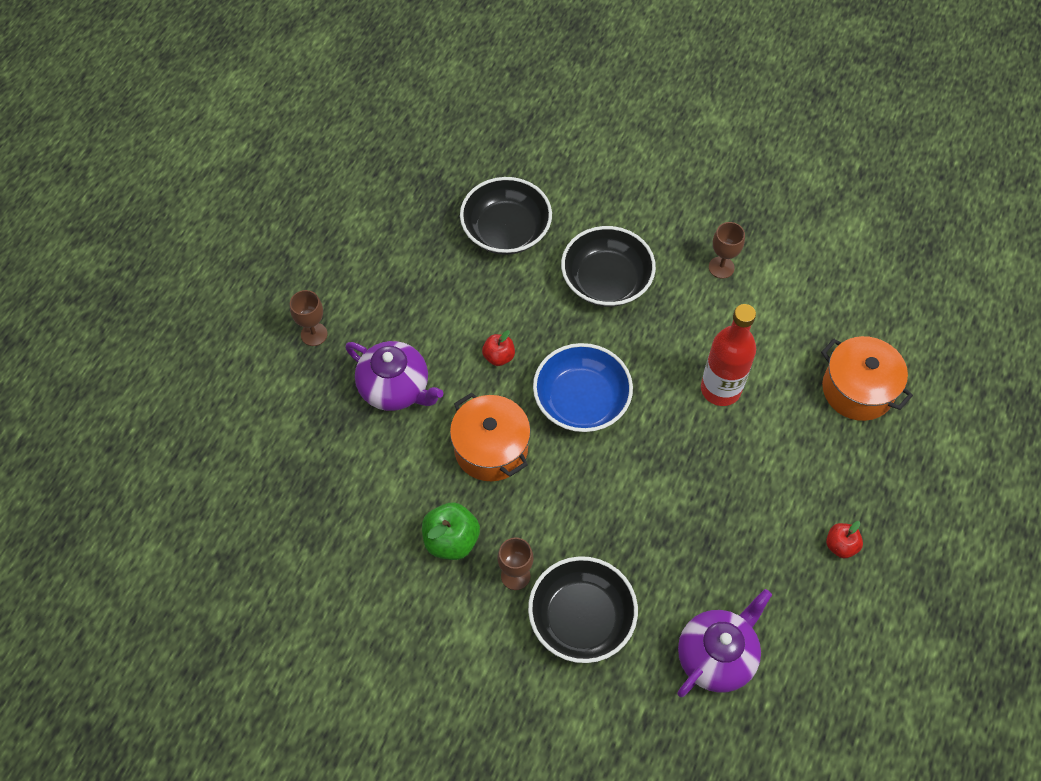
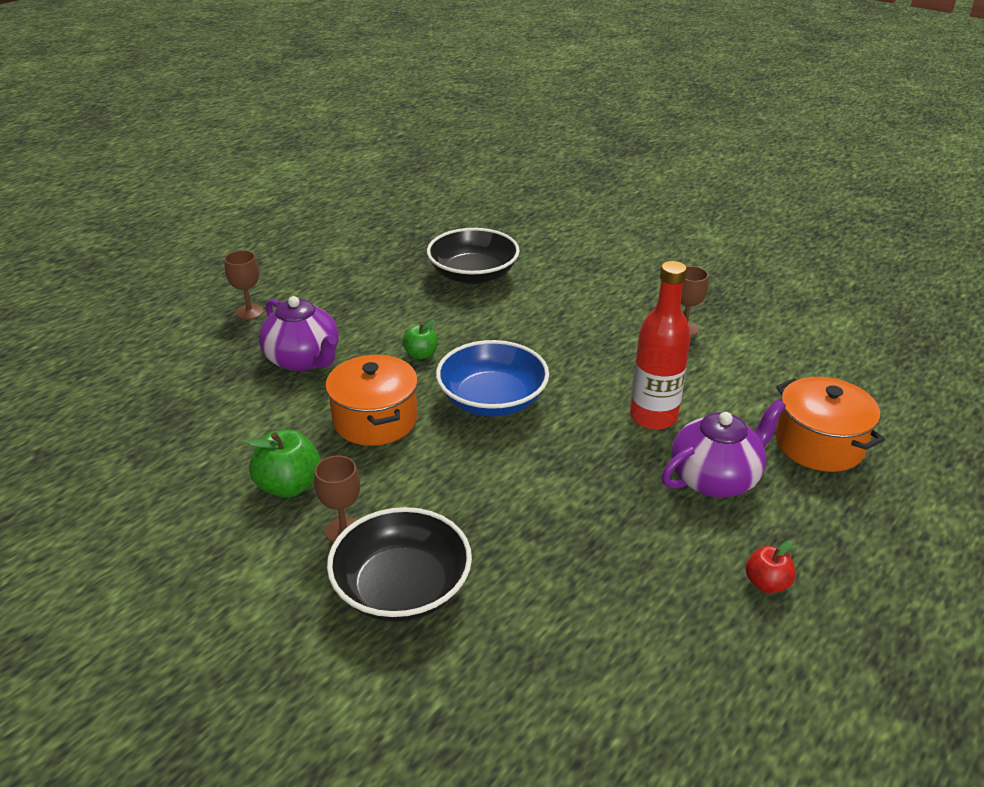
camera: 15 degrees right, 25 degrees down
red apple [482,330,515,366] -> green apple [403,319,438,359]
black bowl [561,226,656,307] -> none
purple teapot [677,589,772,697] -> purple teapot moved to [662,399,786,497]

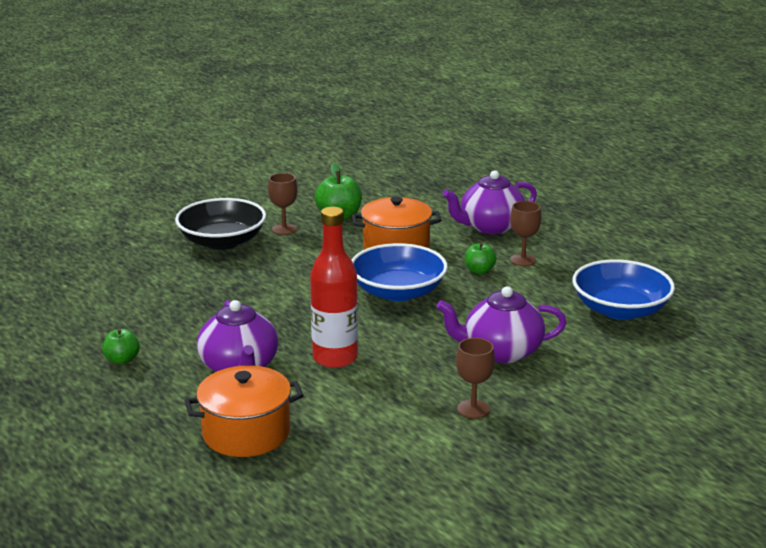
camera: 105 degrees right, 10 degrees down
brown goblet [224,250,264,320] -> brown goblet moved to [510,201,541,266]
black bowl [427,228,520,284] -> blue bowl [572,259,675,320]
red apple [746,541,795,593] -> green apple [102,329,140,364]
none -> purple teapot [436,286,567,363]

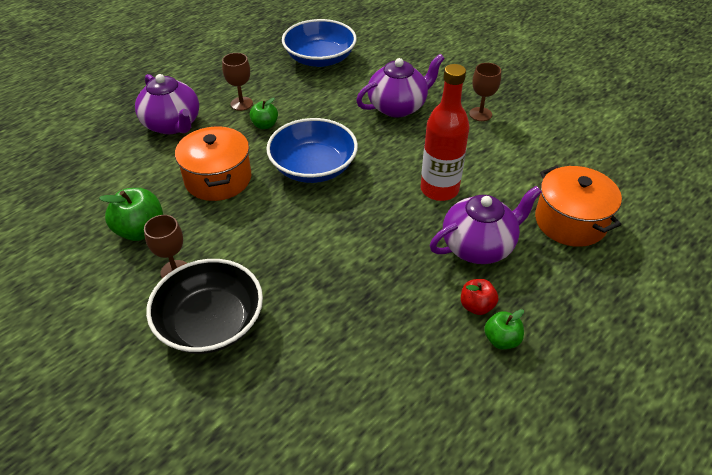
camera: 100 degrees left, 20 degrees up
purple teapot [436,286,567,363] -> purple teapot turned 105 degrees counterclockwise [356,54,445,118]
none -> red apple [461,279,498,315]

